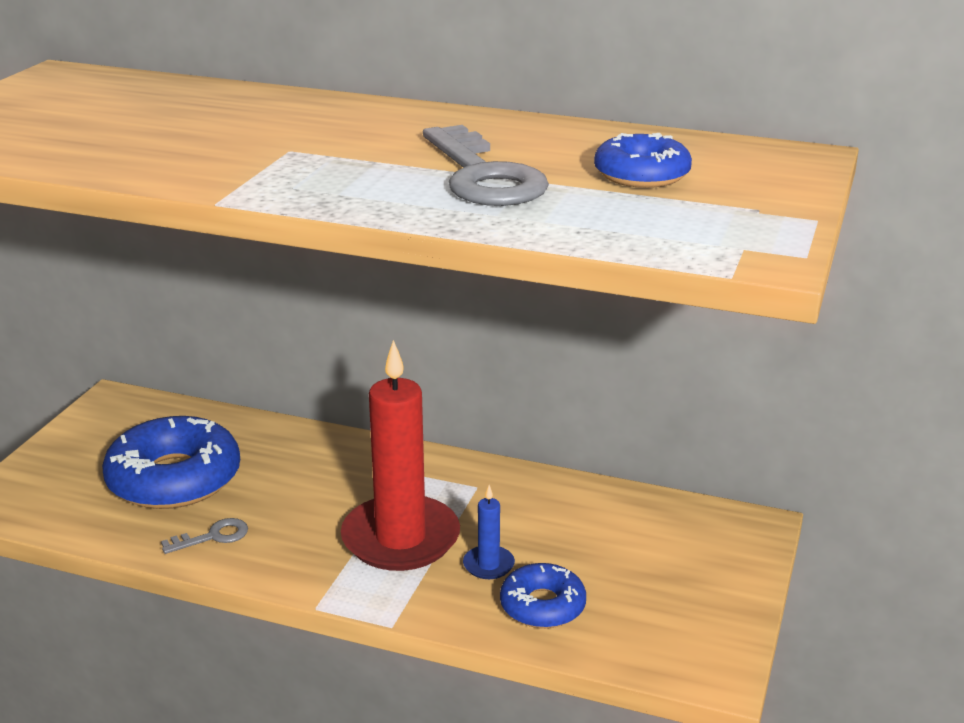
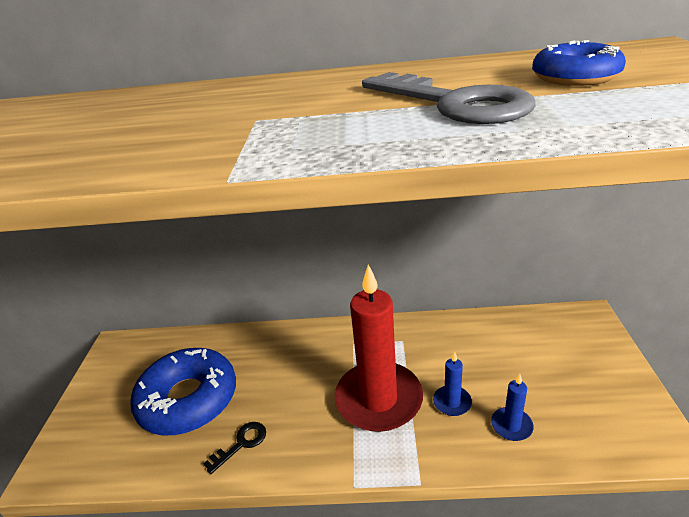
camera: 15 degrees left, 5 degrees up
grey key [161,518,248,554] -> black key [203,422,266,474]
blue donut [500,563,586,628] -> blue candle [491,374,534,441]

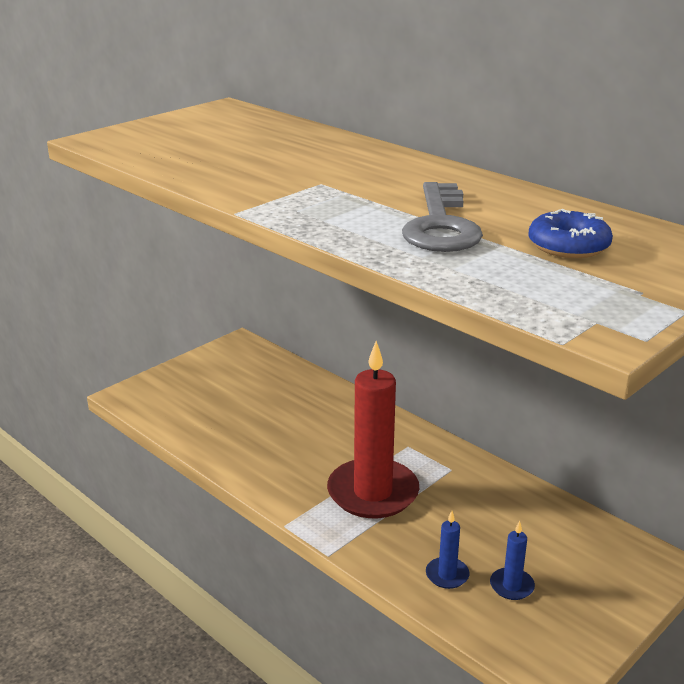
camera: 40 degrees right, 5 degrees down
blue donut [130,348,236,435] -> none
black key [203,422,266,474] -> none
blue candle [433,351,472,416] -> blue candle moved to [490,521,535,600]

